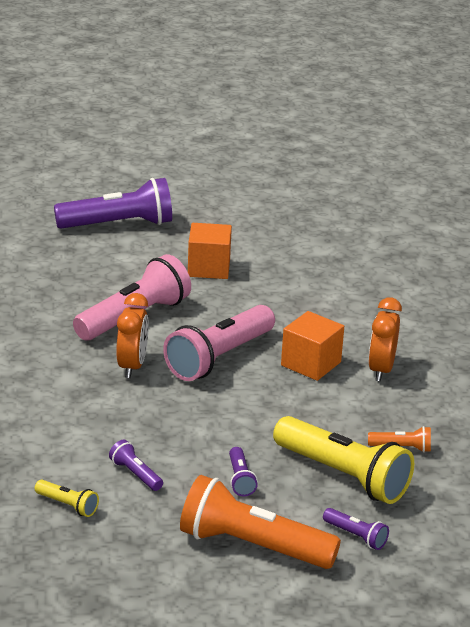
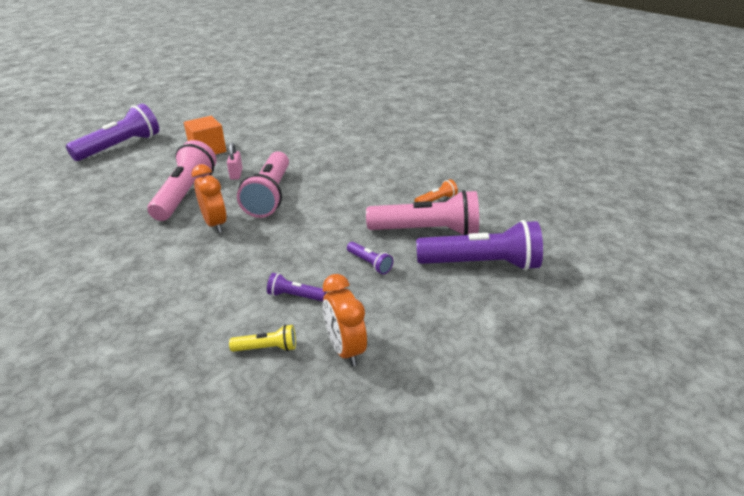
camera: 35 degrees left, 5 degrees up
orange flashlight [180,475,341,569] -> none
yellow flashlight [273,416,414,504] -> pink flashlight [366,190,479,235]
orange cube [281,311,344,381] -> none
purple flashlight [323,508,389,550] -> purple flashlight [416,220,543,271], size x2.25
orange clock [368,297,402,381] -> orange clock moved to [323,274,367,367]
none -> pink padlock [227,143,243,180]

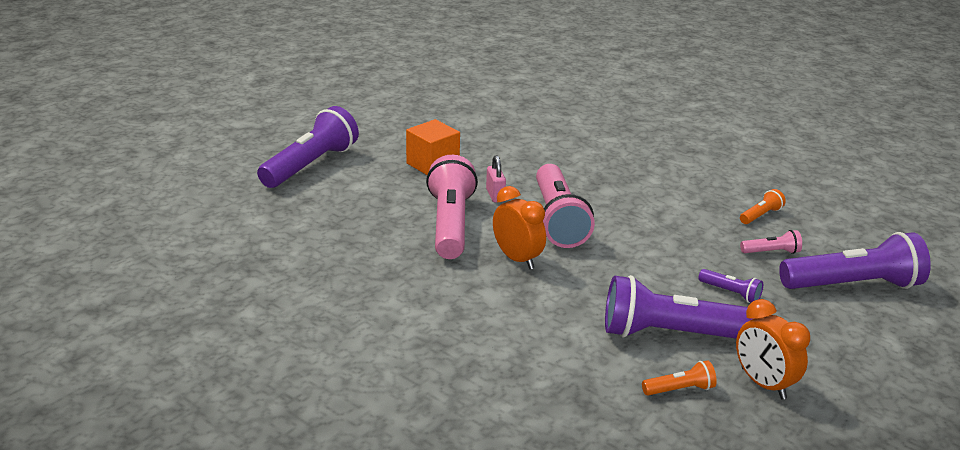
camera: 10 degrees left, 5 degrees down
yellow flashlight [229,325,296,352] -> orange flashlight [642,360,717,395]
purple flashlight [267,273,326,301] -> purple flashlight [605,275,755,339], size x2.25
pink flashlight [366,190,479,235] -> pink flashlight [740,230,802,254], size x0.44

